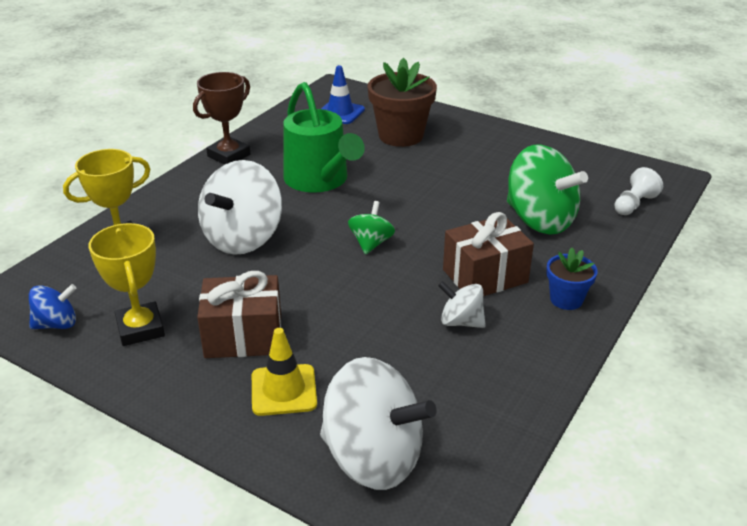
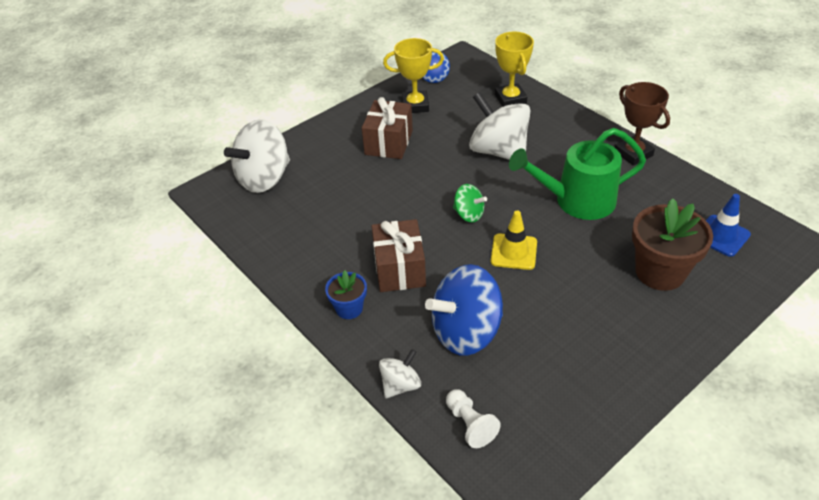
camera: 110 degrees right, 10 degrees up
yellow traffic cone [252,328,317,416] -> yellow traffic cone moved to [491,211,537,270]
white spinning top [438,281,486,328] -> white spinning top moved to [379,349,421,398]
green spinning top [507,145,588,235] -> blue spinning top [425,264,503,356]

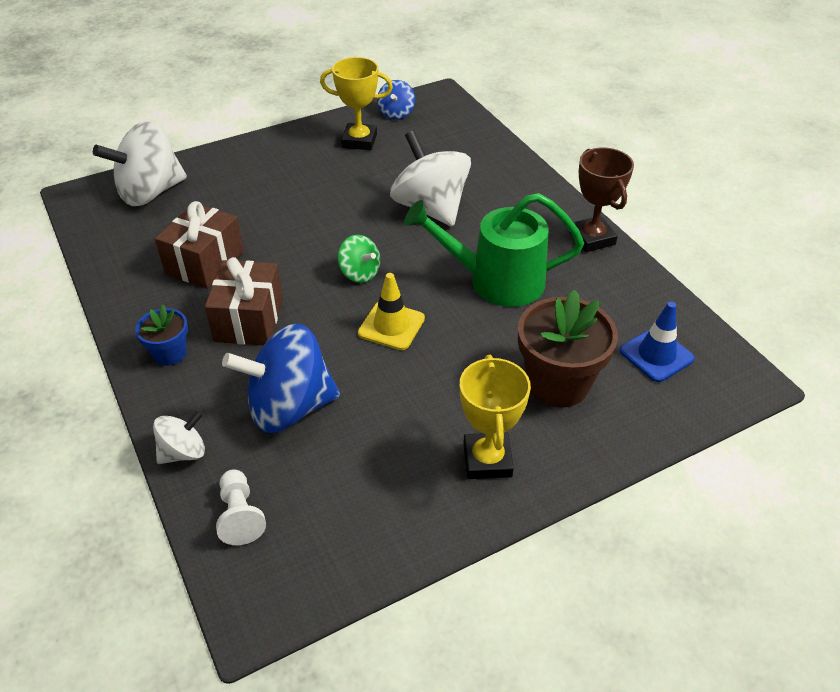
camera: 10 degrees right, 0 degrees up
brown gift [362,97,413,159] -> brown gift moved to [155,201,244,289]
yellow trophy [495,32,534,107] -> yellow trophy moved to [460,355,531,479]

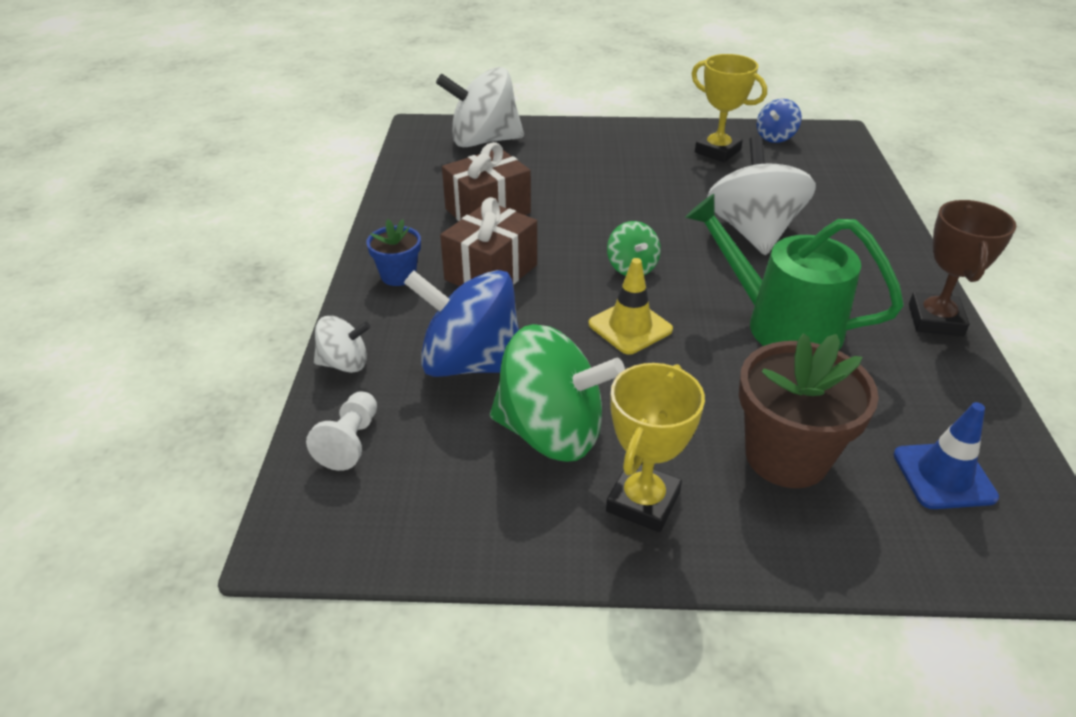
camera: 30 degrees right, 5 degrees down
none -> green spinning top [490,324,625,462]

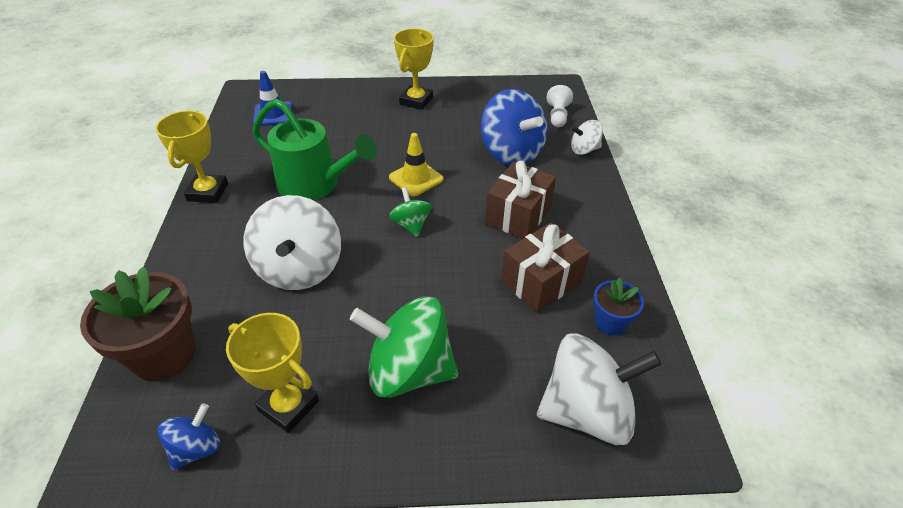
camera: 175 degrees right, 5 degrees up
blue flower pot [366,219,421,286] -> blue flower pot moved to [593,278,644,335]
blue spinning top [404,270,519,377] -> blue spinning top turned 45 degrees clockwise [481,89,547,166]
green spinning top [490,324,625,462] -> green spinning top moved to [350,296,458,398]
brown flower pot [739,333,879,488] -> brown flower pot moved to [80,266,195,381]
brown trophy [909,200,1016,336] -> yellow trophy [155,111,228,203]

